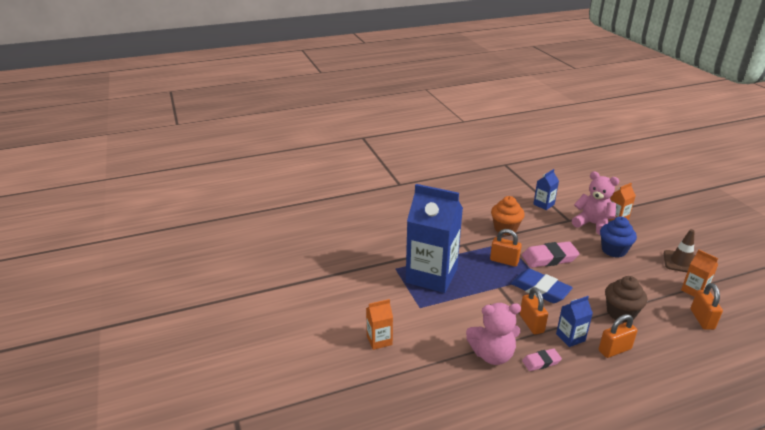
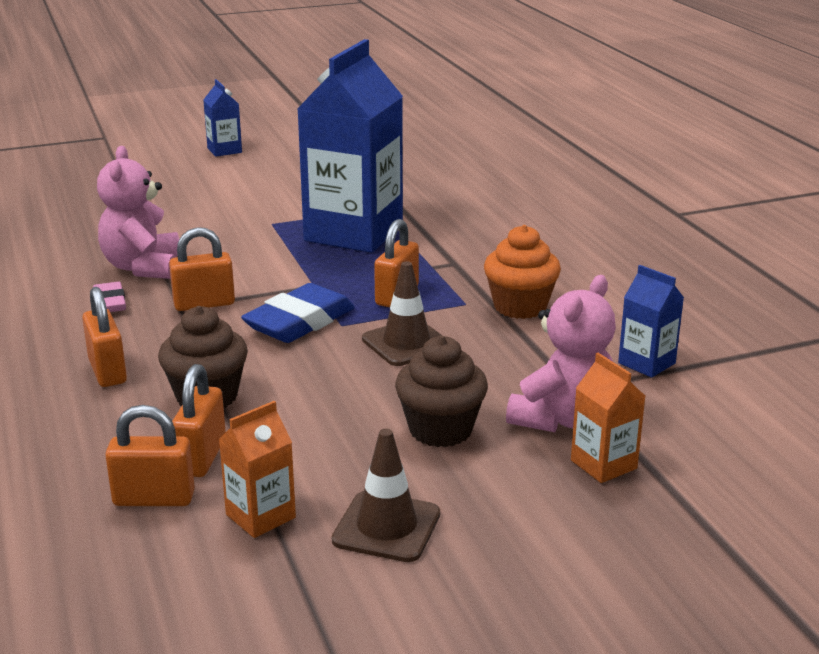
camera: 90 degrees right, 5 degrees down
orange carton [366,299,393,350] -> none
pink eraser [522,241,580,268] -> brown traffic cone [362,261,442,366]
blue carton [556,296,593,347] -> blue carton moved to [203,79,242,157]
blue cupcake [600,216,637,258] -> brown cupcake [395,336,488,447]
none -> orange padlock [172,364,226,477]

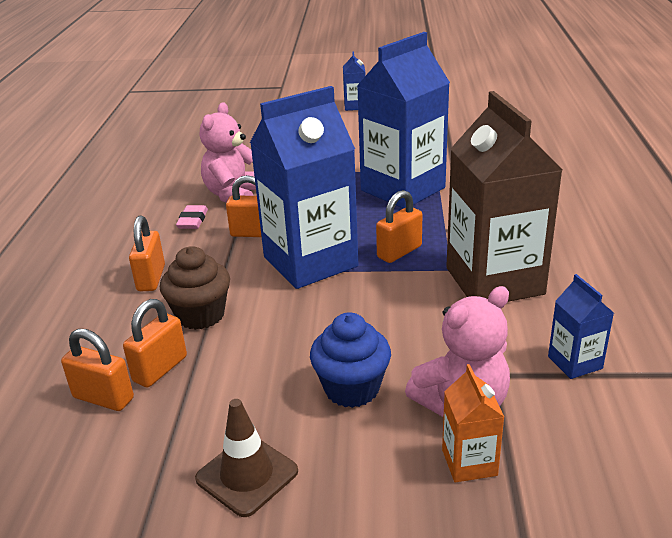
camera: 25 degrees right, 5 degrees up
orange carton [219,401,296,538] -> none
blue eraser [241,283,355,343] -> blue carton [250,86,358,289]
brown traffic cone [362,261,442,366] -> none
brown cupcake [395,336,488,447] -> blue cupcake [310,312,391,408]
orange cupcake [484,225,561,319] -> brown carton [446,91,563,302]

